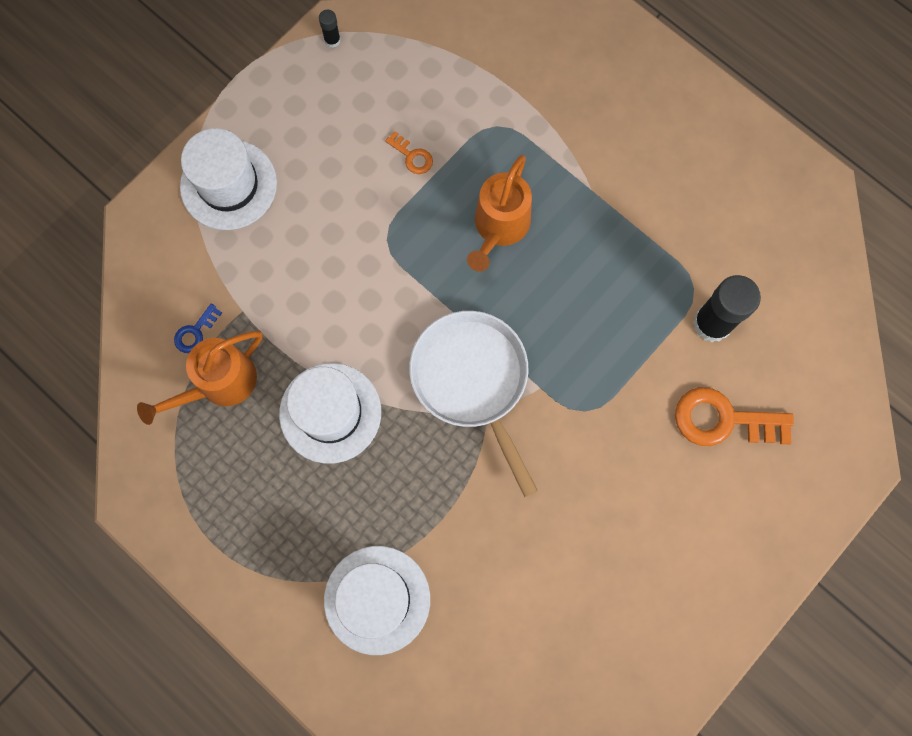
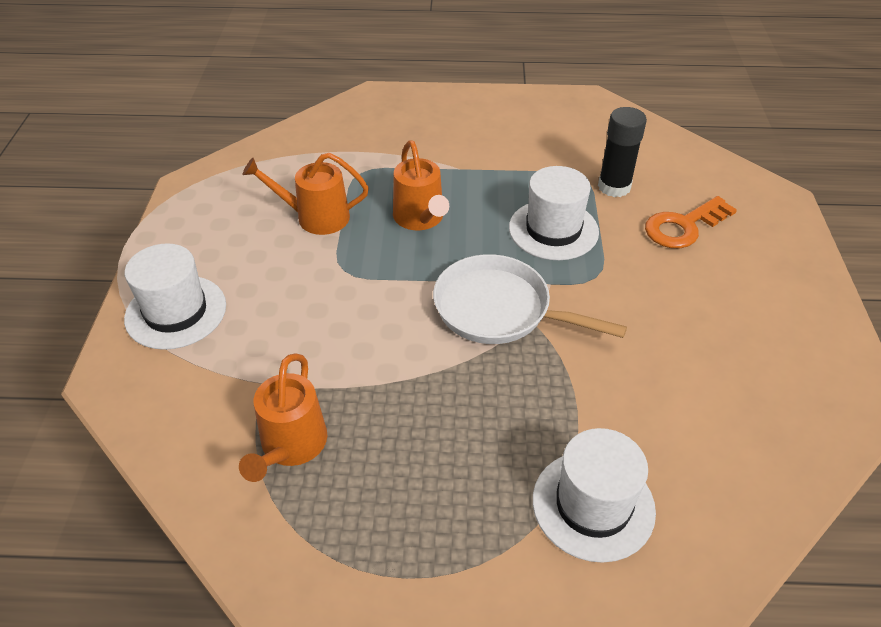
camera: 40 degrees left, 30 degrees down
blue key [174,304,222,353] -> none
white hat [279,363,381,464] -> white hat moved to [509,166,599,260]
black glue stick [319,10,341,48] -> none
orange key [385,131,433,174] -> orange watering can [242,153,369,235]

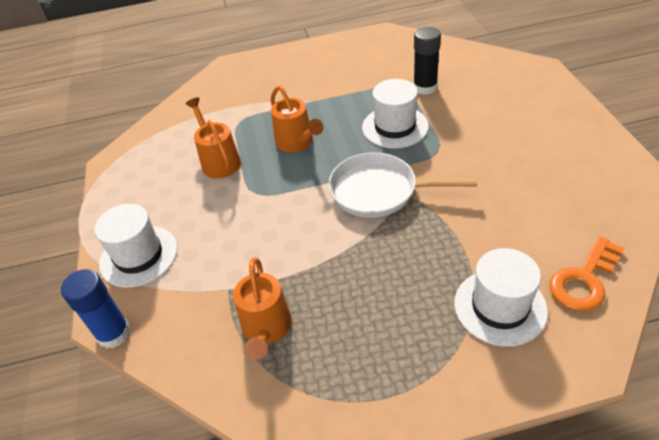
camera: 10 degrees left, 0 degrees up
orange watering can [242,153,369,235] -> orange watering can turned 75 degrees clockwise [185,98,241,179]
orange key [645,196,737,248] -> orange key moved to [549,237,625,311]
none -> blue glue stick [61,269,131,349]

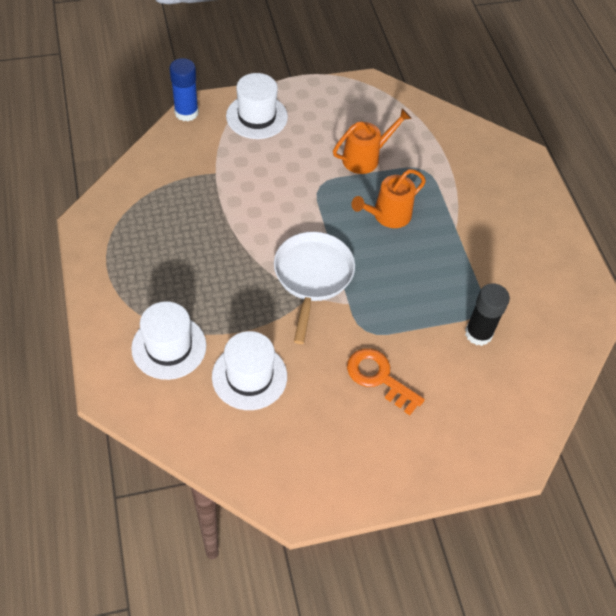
camera: 80 degrees right, 10 degrees up
orange watering can [233,257,292,359] -> none
white hat [362,79,429,149] -> white hat moved to [212,331,287,410]
orange key [549,237,625,311] -> orange key moved to [347,348,425,415]

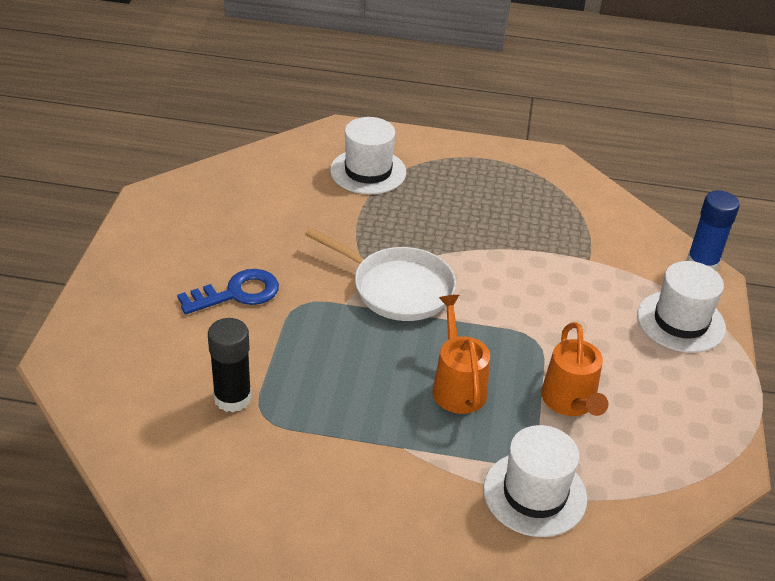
camera: 115 degrees right, 15 degrees down
white hat [212,331,287,410] -> white hat moved to [483,425,587,537]
orange key [347,348,425,415] -> blue key [177,269,279,314]

